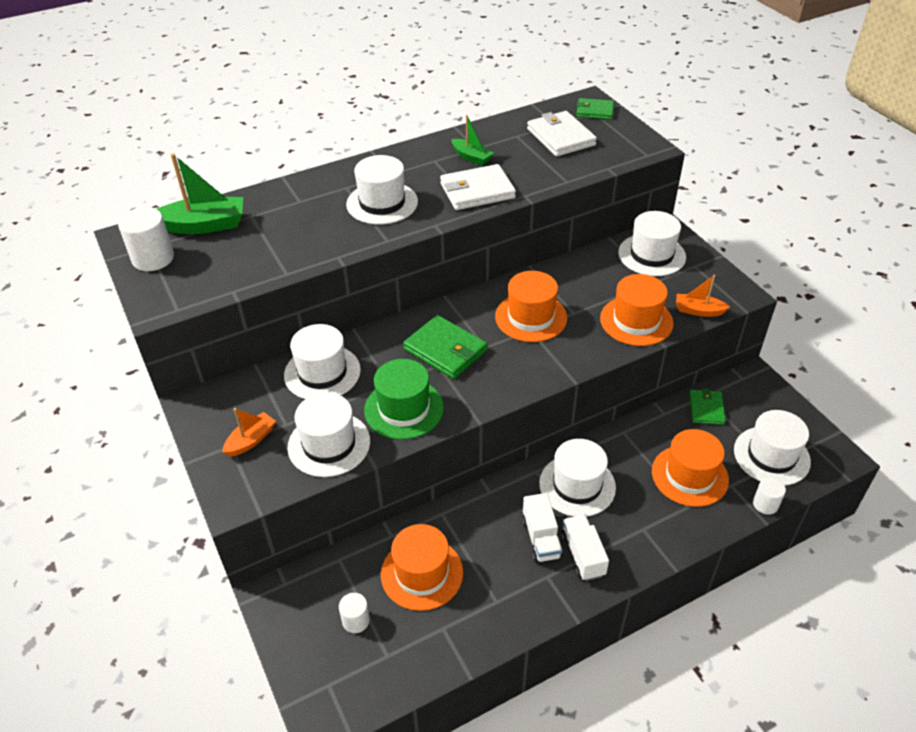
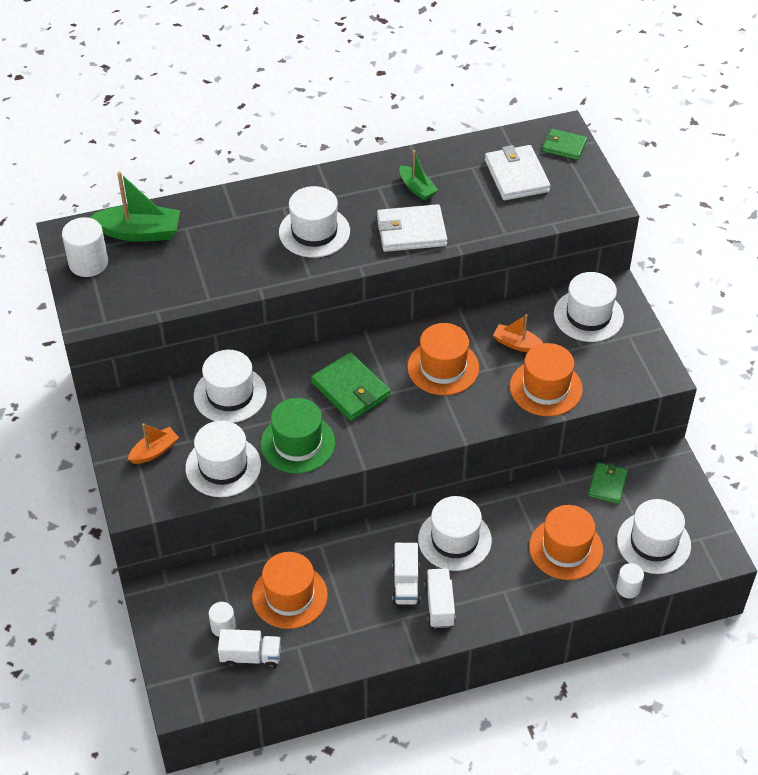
camera: 10 degrees right, 5 degrees up
orange boat [676,275,730,317] -> orange boat moved to [493,314,543,352]
none -> white truck [218,629,281,669]

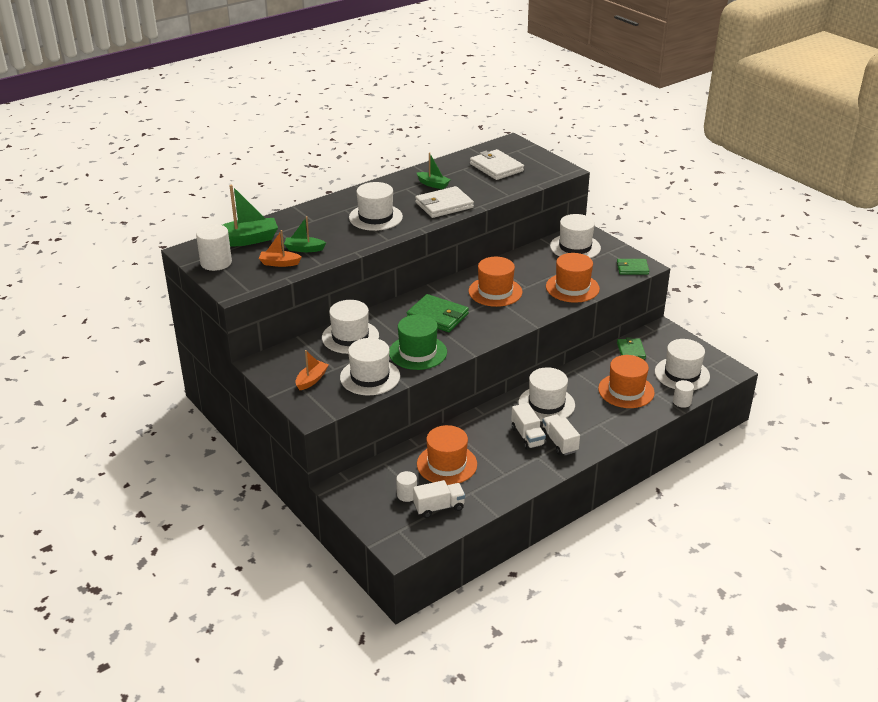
camera: 20 degrees left, 15 degrees down
orange boat [493,314,543,352] -> orange boat moved to [259,230,302,267]
green wallet [542,128,587,160] -> green wallet moved to [617,259,649,275]
none -> green boat [284,216,326,252]

